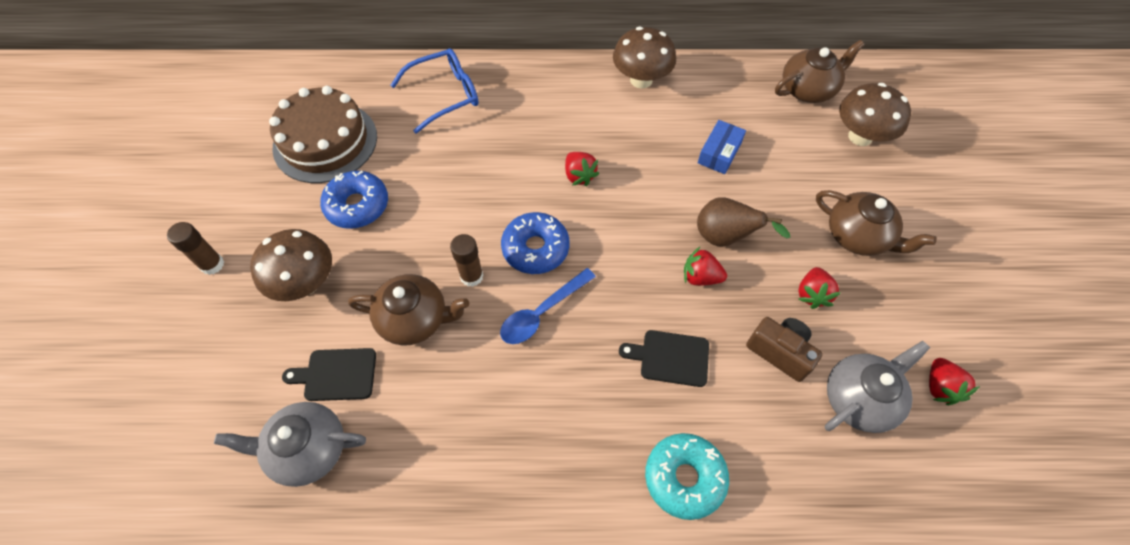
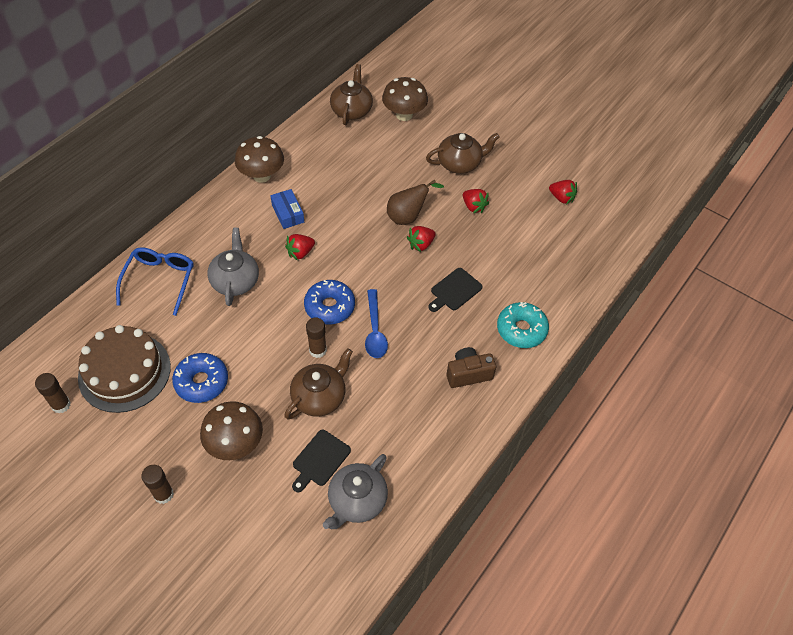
camera: 55 degrees left, 5 degrees down
red strawberry [565,152,599,186] -> red strawberry turned 135 degrees clockwise [285,234,315,260]
blue box [698,120,746,174] -> blue box moved to [270,189,304,229]
brown camera [746,317,823,382] -> brown camera moved to [447,347,496,388]
grey teapot [825,341,930,433] -> grey teapot moved to [207,228,259,306]
none -> brown glue stick [35,373,71,413]

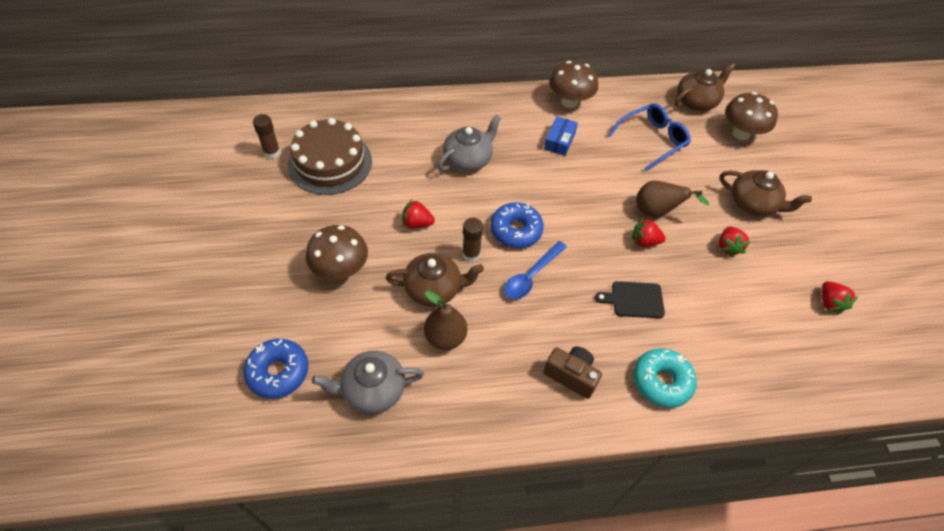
camera: 45 degrees right, 0 degrees up
blue glasses [116,247,194,316] -> blue glasses moved to [608,103,691,171]
brown glue stick [141,465,174,504] -> none
blue donut [172,353,228,403] -> blue donut moved to [243,339,309,399]
red strawberry [285,234,315,260] -> red strawberry moved to [402,199,435,228]
black cutting board [292,430,351,492] -> none
none -> brown pear [424,291,467,350]

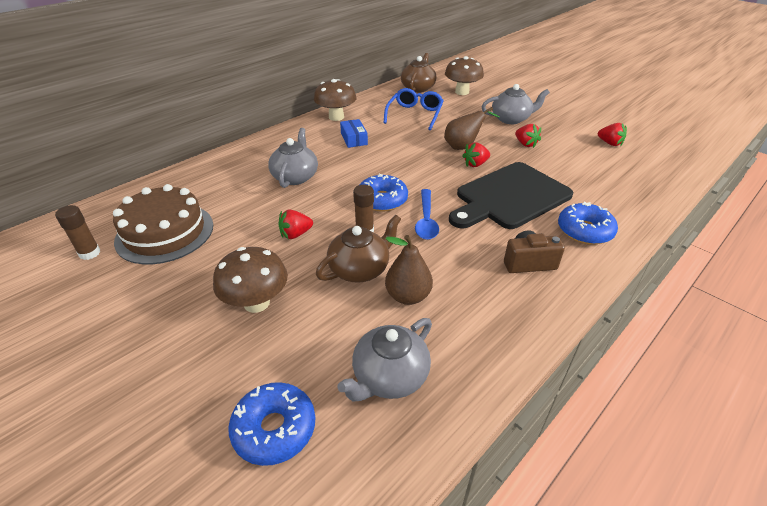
camera: 35 degrees left, 15 degrees down
black cutting board [595,281,665,318] -> black cutting board [449,162,573,229], size x2.18
turquoise donut [634,348,697,408] -> blue donut [558,202,618,245]
brown teapot [719,170,812,216] -> grey teapot [482,84,550,124]

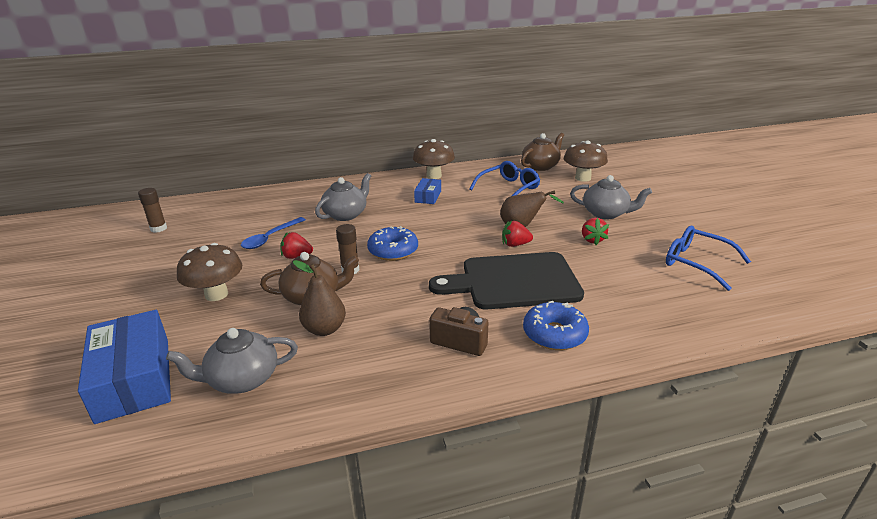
camera: 30 degrees right, 10 degrees down
brown cake [113,184,213,264] -> none
blue donut [228,382,315,466] -> blue box [78,310,171,424]
blue spoon [415,189,439,240] -> blue spoon moved to [241,217,306,249]
red strawberry [598,123,627,146] -> blue glasses [666,226,751,291]

